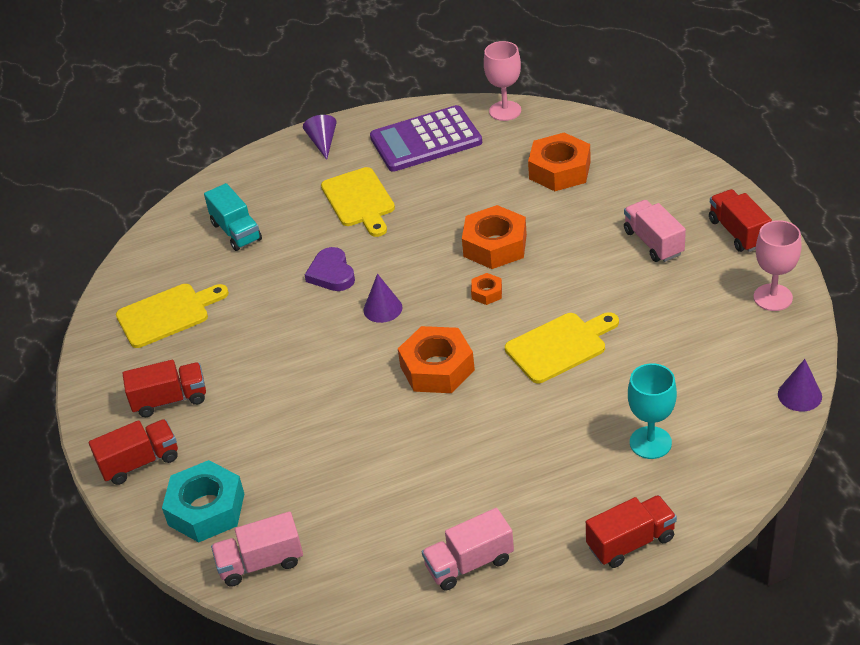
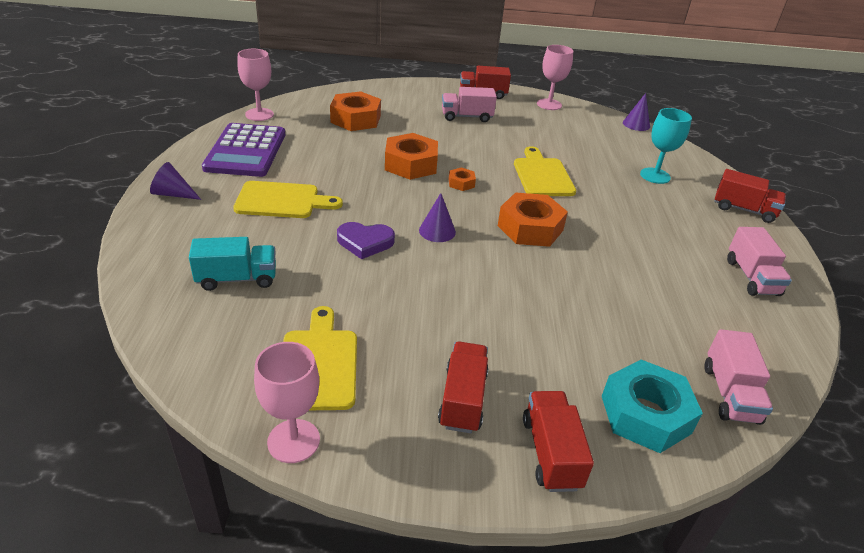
camera: 75 degrees left, 5 degrees down
red truck [586,495,677,568] -> red truck turned 120 degrees clockwise [714,169,786,223]
none -> pink goblet [254,342,320,463]

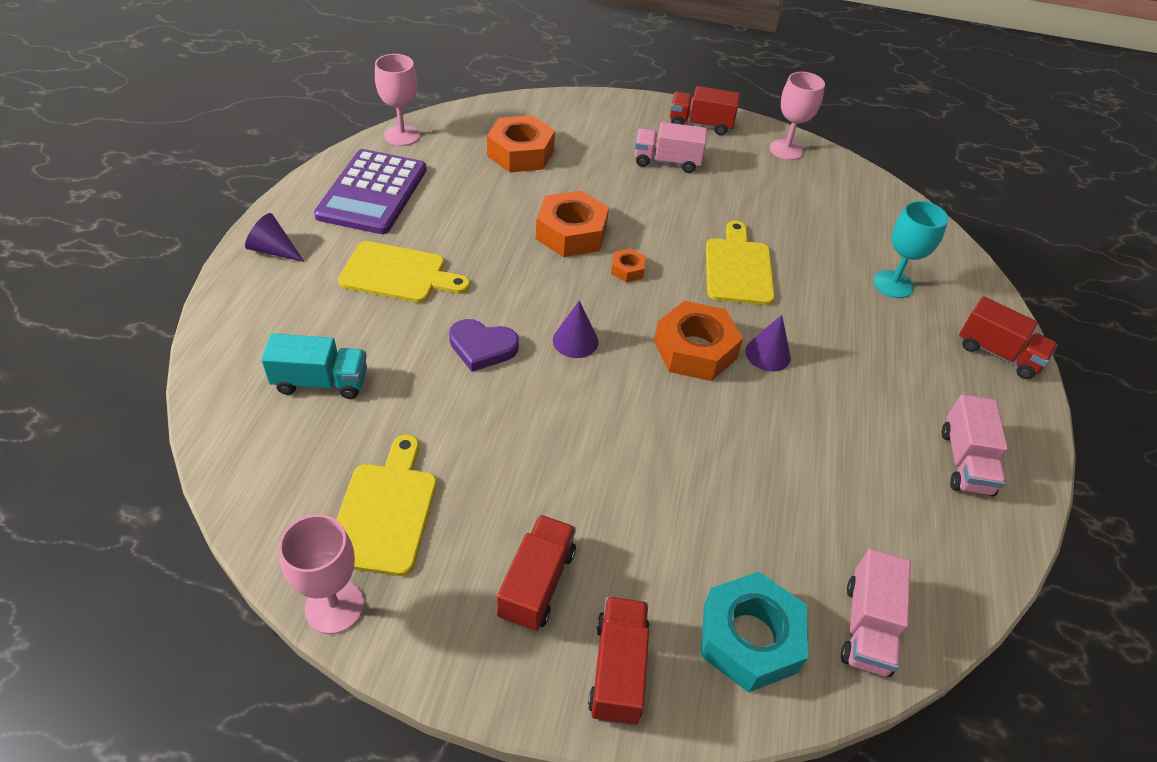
camera: 10 degrees right, 10 degrees up
purple cone [623,93,650,131] -> purple cone moved to [745,315,791,371]

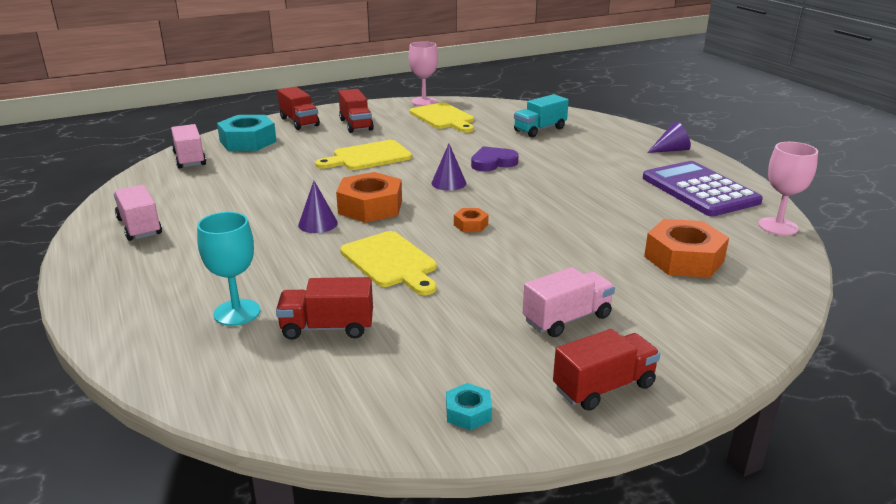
camera: 145 degrees right, 20 degrees down
yellow cutting board [338,241,470,303] -> yellow cutting board moved to [315,140,412,170]
orange nut [536,191,609,257] -> none
pink goblet [770,72,825,160] -> turquoise nut [446,383,492,430]
red truck [959,296,1058,379] -> red truck moved to [276,277,373,340]

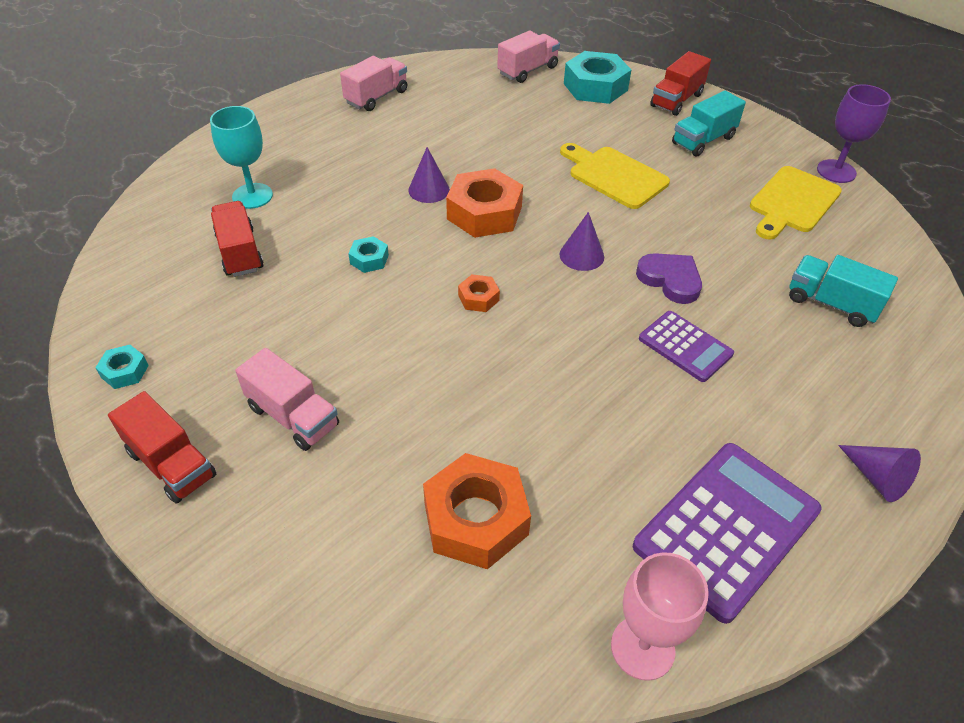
camera: 70 degrees right, 20 degrees up
red truck [338,89,374,133] -> turquoise truck [672,90,746,157]
yellow cutting board [340,231,437,295] -> turquoise nut [348,236,389,273]
pink goblet [409,41,438,106] -> purple goblet [817,84,891,183]
none -> purple calculator [639,311,734,382]

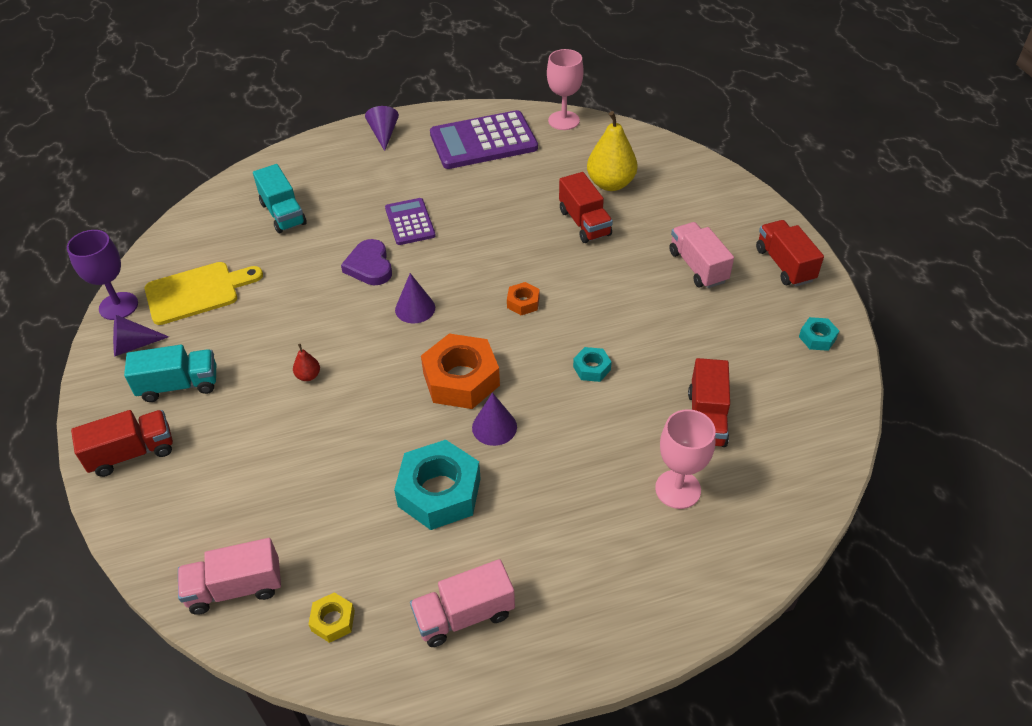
camera: 150 degrees left, 0 degrees up
turquoise goblet [210,106,273,209] -> pink goblet [655,409,716,509]
orange nut [423,453,531,569] -> yellow pear [587,111,638,191]
yellow cutting board [560,143,670,209] -> red pear [293,344,320,381]
turquoise nut [564,51,631,104] -> turquoise nut moved to [394,440,481,530]
none -> purple cone [113,314,169,356]
none -> yellow nut [308,592,355,643]
none -> red truck [559,172,613,243]

